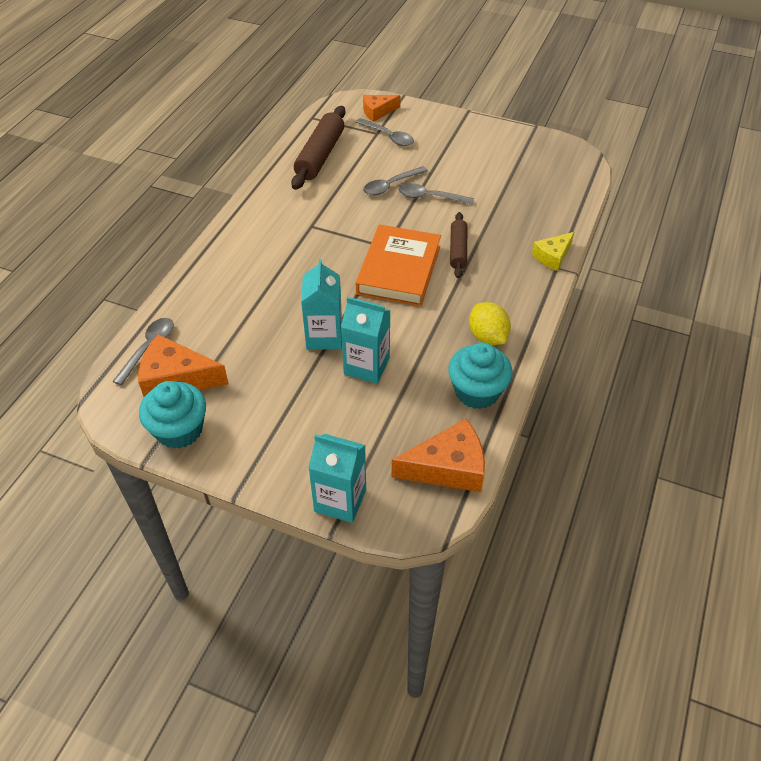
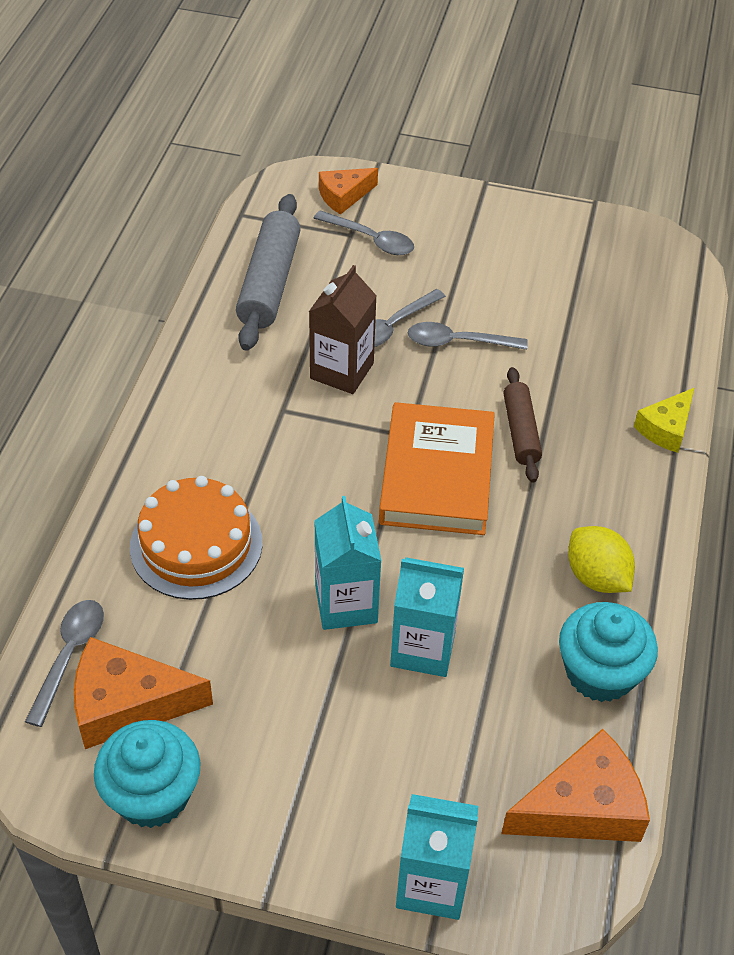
camera: 10 degrees left, 0 degrees up
brown rolling pin [291,106,345,190] -> grey rolling pin [236,194,301,351]
none -> orange cake [130,476,263,600]
none -> brown carton [309,265,377,394]

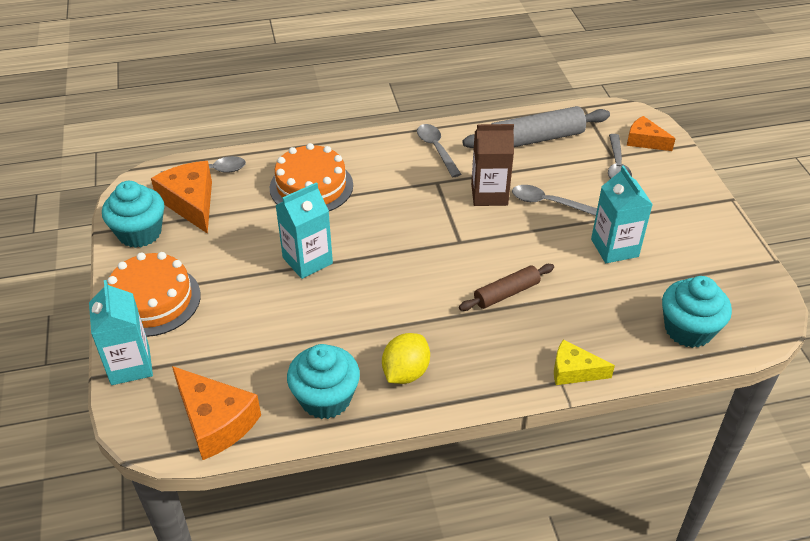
camera: 65 degrees right, 5 degrees down
orange book [379,402,495,535] -> none
turquoise carton [390,557,464,677] -> turquoise carton moved to [591,166,653,263]
grey spoon [408,322,528,350] -> grey spoon moved to [417,124,461,177]
none -> orange cake [108,252,201,337]
none -> turquoise cupcake [662,276,732,348]

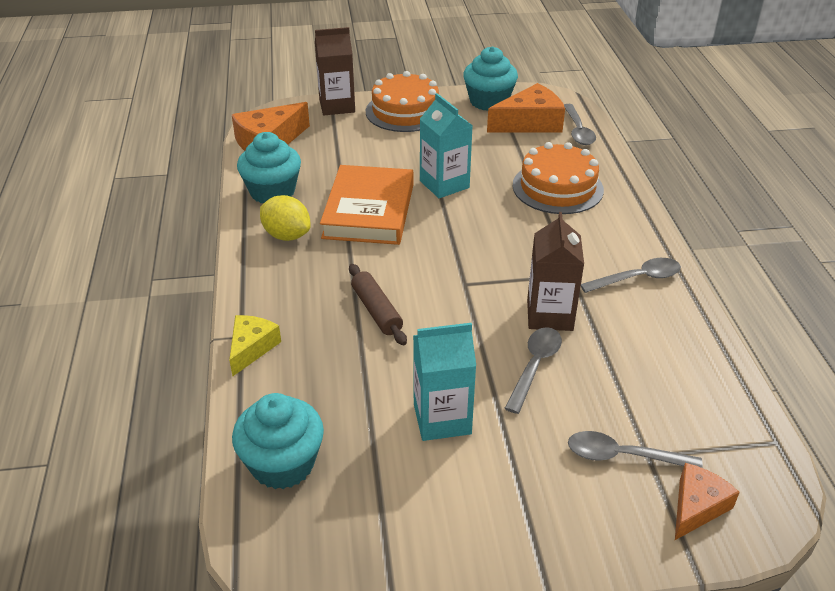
camera: 95 degrees right, 5 degrees down
turquoise carton [89,280,153,385] -> brown carton [315,27,355,115]
grey rolling pin [462,106,610,148] -> none
none -> orange book [320,165,414,245]

